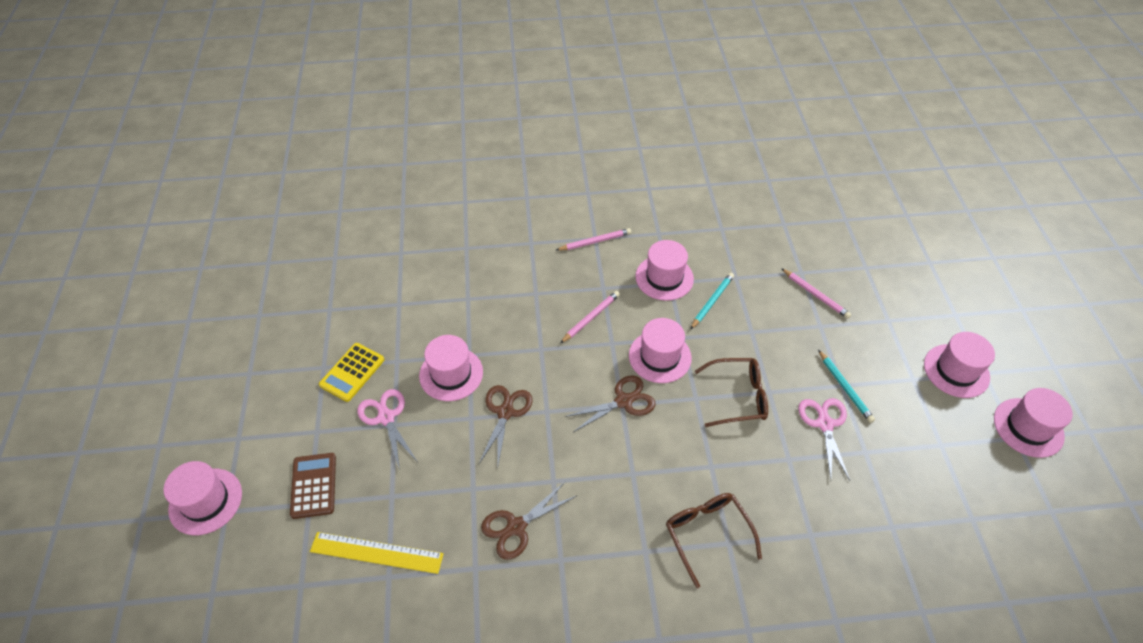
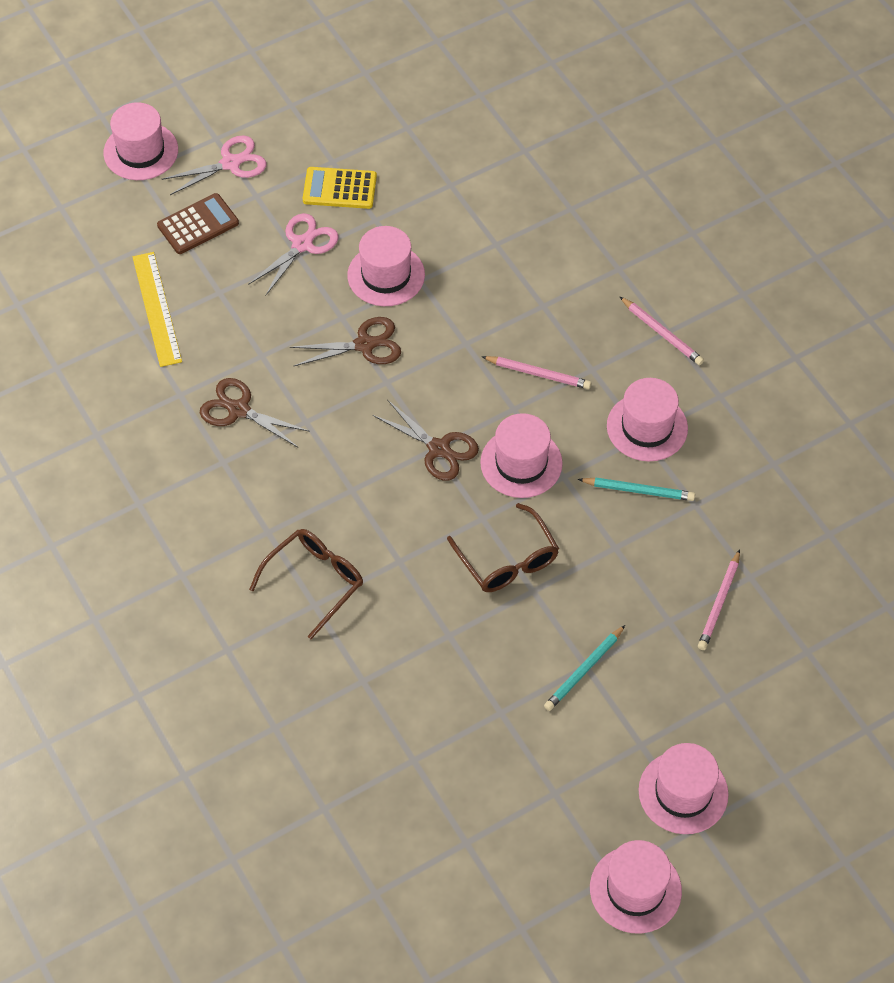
camera: 65 degrees right, 5 degrees up
pink scissors [798,398,850,481] -> pink scissors moved to [161,135,267,195]

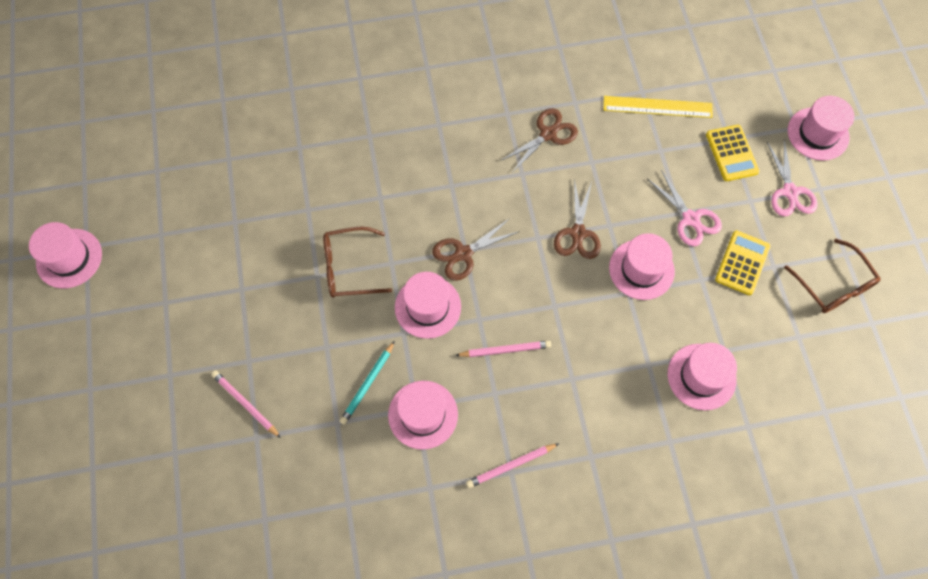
camera: 110 degrees right, 10 degrees up
brown calculator [157,193,239,254] -> yellow calculator [706,125,760,181]
brown glasses [249,529,363,639] -> brown glasses moved to [784,239,881,313]
pink pencil [481,356,591,389] -> pink pencil turned 135 degrees counterclockwise [455,341,551,357]
turquoise pencil [544,625,625,711] -> none
pink hat [638,743,729,834] -> pink hat moved to [668,343,737,410]

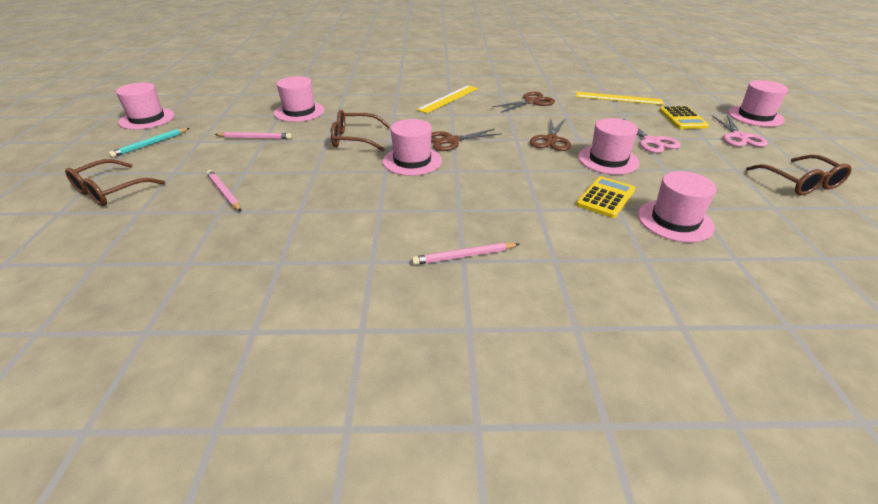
camera: 10 degrees right, 30 degrees down
turquoise pencil [340,341,395,425] -> turquoise pencil moved to [109,128,190,158]
pink hat [388,381,458,450] -> pink hat moved to [274,76,324,122]
pink pencil [455,341,551,357] -> pink pencil moved to [214,132,292,139]
yellow calculator [715,230,770,295] -> yellow calculator moved to [576,176,635,218]
none -> brown glasses [65,159,165,206]
none -> yellow ruler [417,85,478,113]

